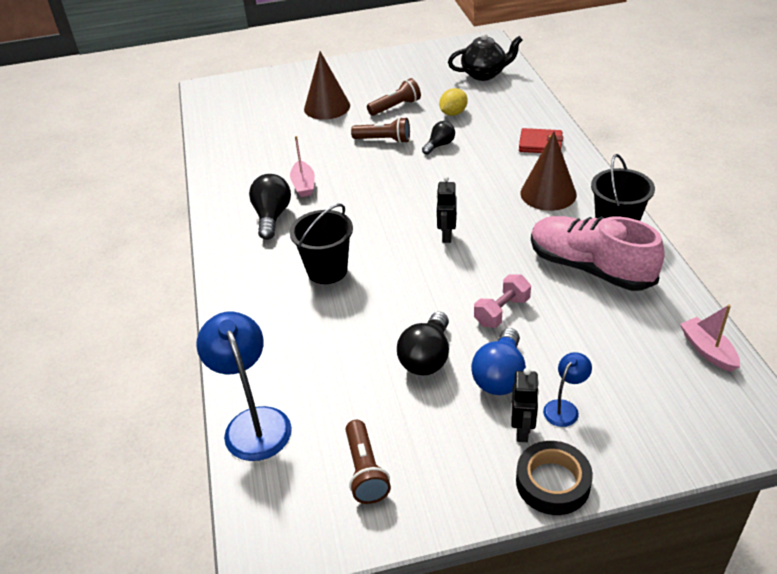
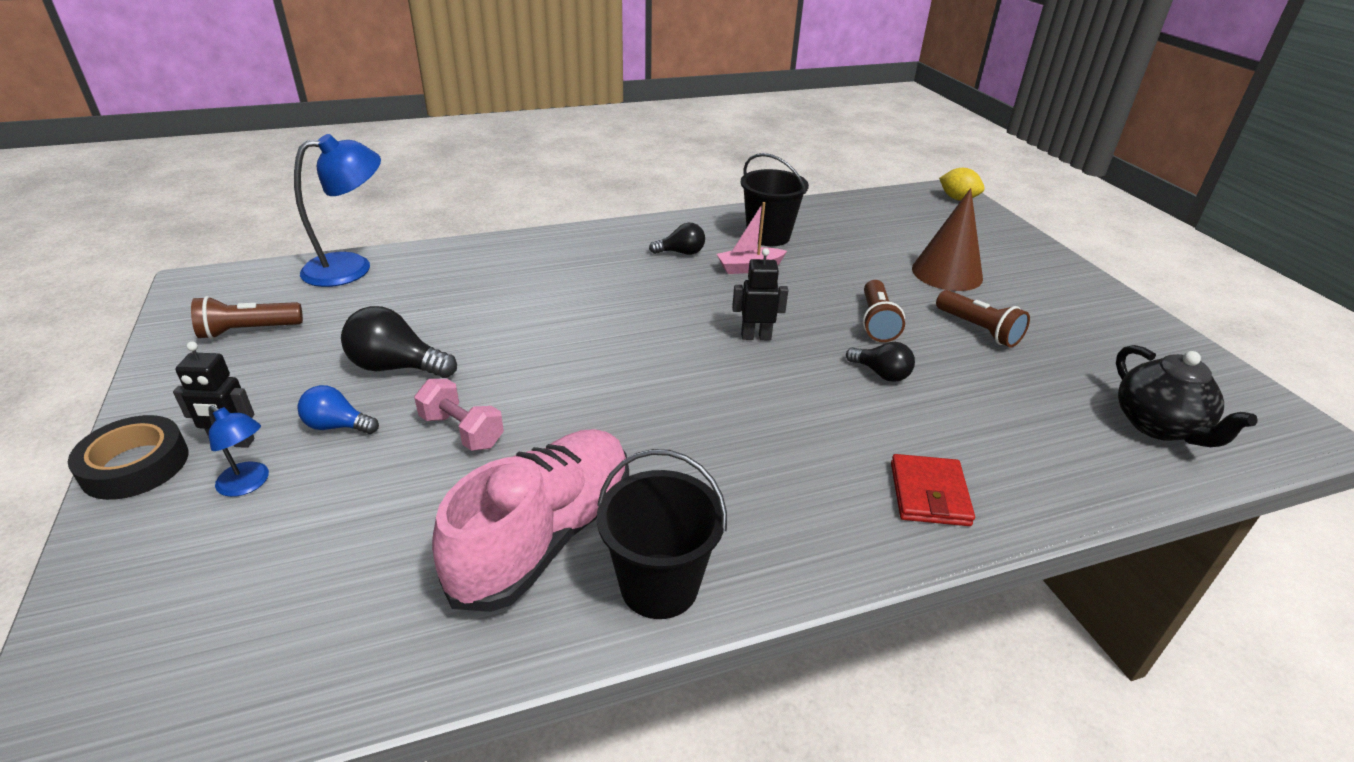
camera: 80 degrees right, 5 degrees down
black light bulb [249,174,291,240] -> black light bulb [649,223,705,255], size x0.63
black bucket [290,204,353,284] -> black bucket moved to [741,153,809,246]
black robot [436,176,457,243] -> black robot moved to [732,248,788,340]
yellow lemon [439,88,468,116] -> yellow lemon moved to [939,168,985,201]
blue light bulb [471,328,526,395] -> blue light bulb [297,385,379,434], size x0.63
brown cone [521,132,577,211] -> none
pink boat [680,304,740,372] -> none

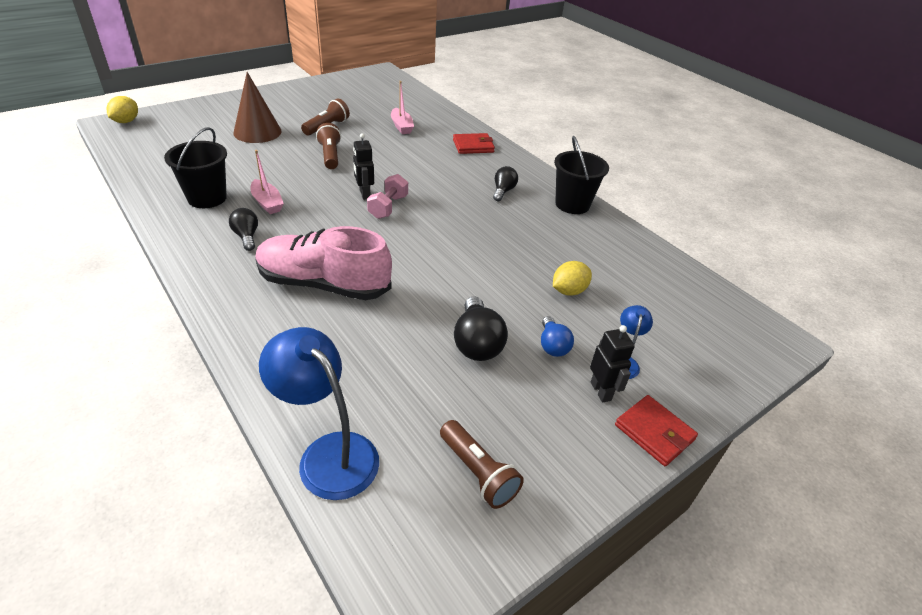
camera: 110 degrees left, 5 degrees up
black tape [68,415,189,500] -> red wallet [615,395,698,466]
pink dumbbell [414,379,504,451] -> pink dumbbell moved to [367,174,408,219]
pink shoe [432,429,629,612] -> pink shoe moved to [255,226,392,300]
black light bulb [846,342,915,382] -> black light bulb moved to [493,166,518,201]
brown flashlight [863,280,905,342] -> brown flashlight turned 90 degrees counterclockwise [316,123,341,169]
black teapot [1116,345,1258,447] -> none
none -> pink boat [391,81,414,134]
none -> yellow lemon [553,261,592,296]

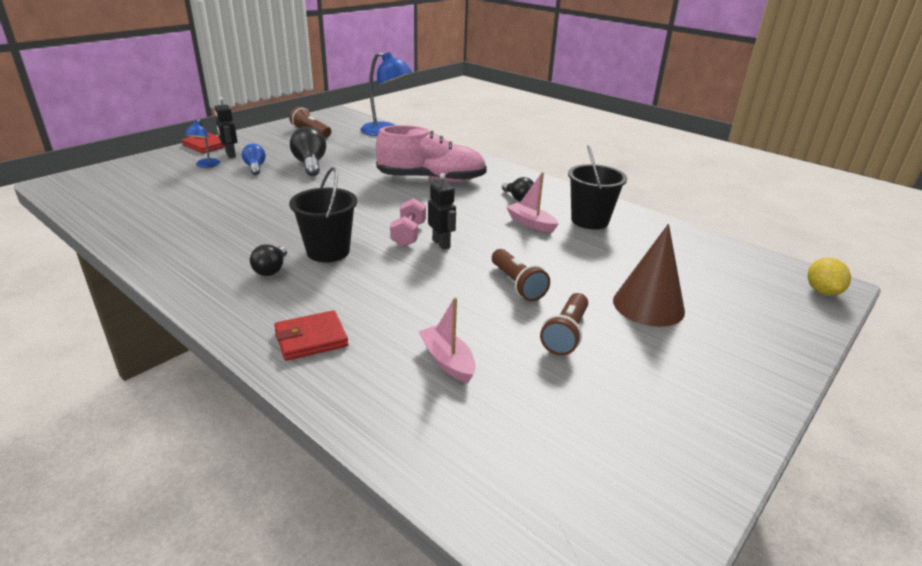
camera: 170 degrees right, 10 degrees down
yellow lemon [553,261,592,296] -> none
black bucket [554,136,609,214] -> black bucket moved to [289,167,357,262]

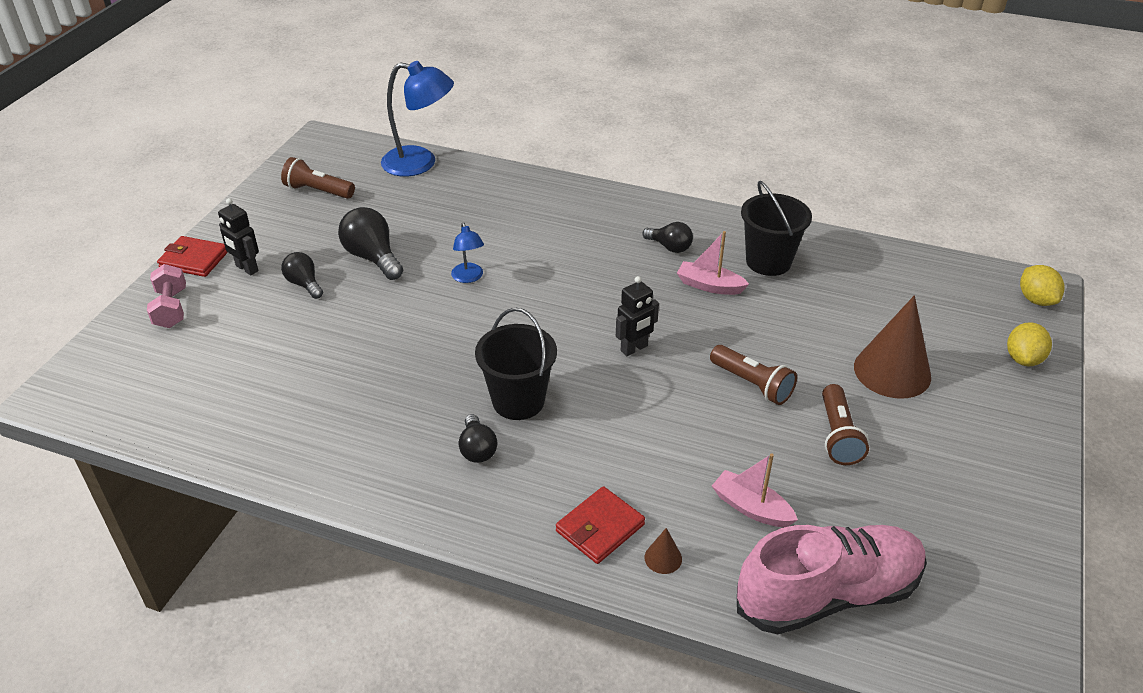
camera: 20 degrees left, 10 degrees up
blue lamp [184,120,220,168] -> blue lamp moved to [451,222,484,283]
blue light bulb [242,144,266,175] -> black light bulb [281,252,323,299]
pink shoe [376,125,487,183] -> pink shoe moved to [737,525,927,634]
pink dumbbell [390,198,426,247] -> pink dumbbell moved to [147,264,186,328]
black robot [428,173,456,249] -> black robot turned 105 degrees clockwise [616,276,659,356]
none -> brown cone [645,528,682,574]
none -> yellow lemon [1007,322,1052,366]

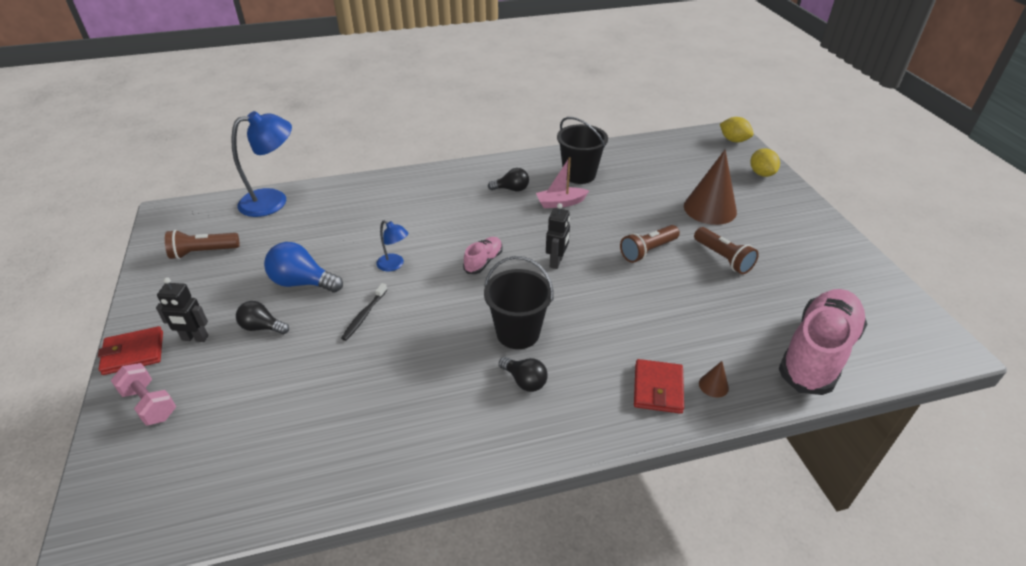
camera: 35 degrees left, 0 degrees up
black light bulb [338,207,403,280] -> blue light bulb [264,242,343,293]
brown flashlight [710,345,797,405] -> brown flashlight turned 135 degrees clockwise [620,225,680,263]
pink boat [712,454,798,527] -> none
none -> black toothbrush [341,283,387,341]
none -> pink shoe [463,237,503,274]

